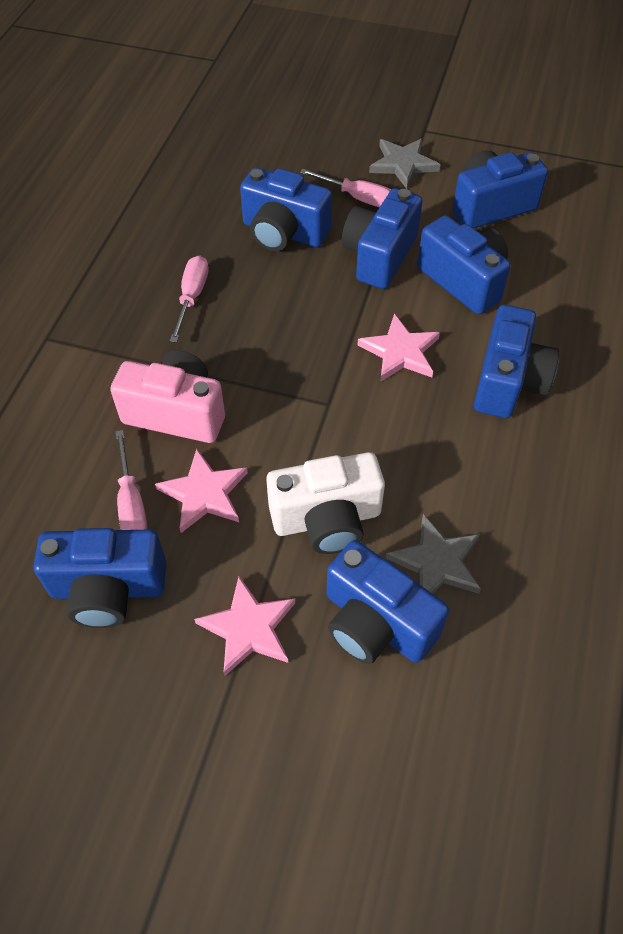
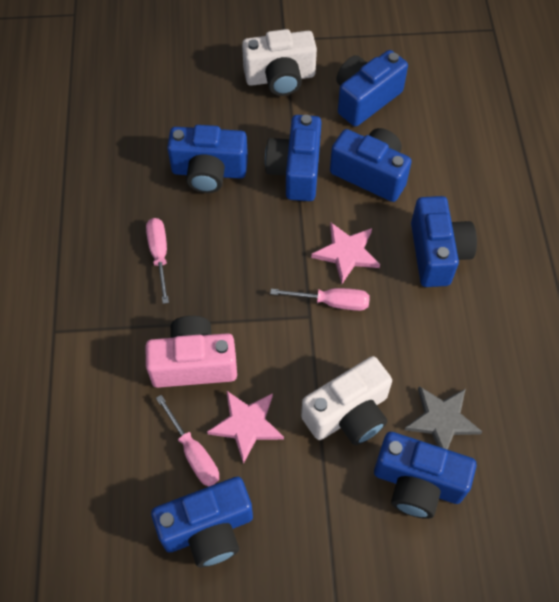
camera: 20 degrees left, 5 degrees up
pink star [194,577,295,676] -> none
pink screwdriver [300,169,391,207] -> pink screwdriver moved to [270,288,370,311]
grey star [369,138,440,189] -> white camera [242,29,317,96]

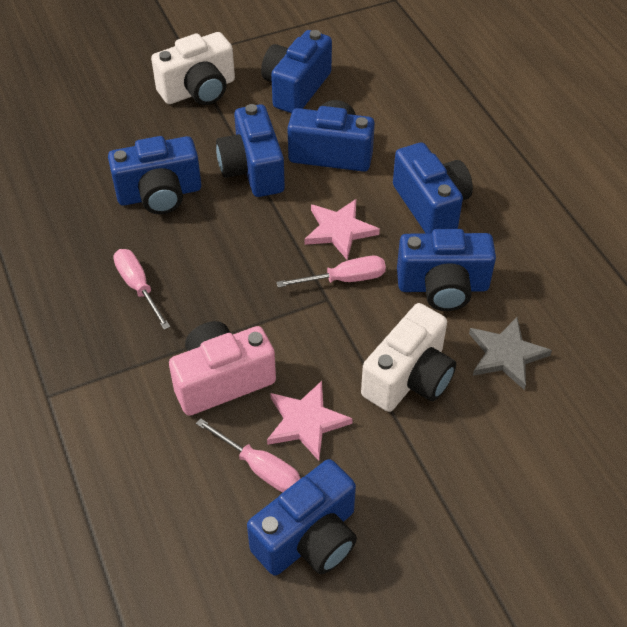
camera: 20 degrees left, 10 degrees down
blue camera [374,432,477,519] -> blue camera moved to [397,229,496,311]

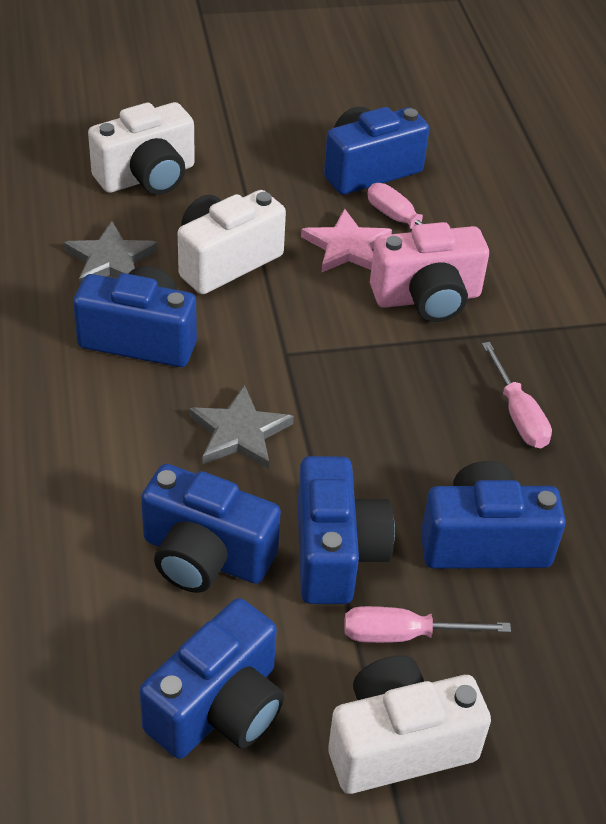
camera: 170 degrees left, 5 degrees down
pink screwdriver [276,256,386,288] -> pink screwdriver moved to [344,606,511,643]
pink star [304,199,380,260] -> grey star [189,385,294,469]
blue camera [393,142,473,233] -> none
none -> white camera [88,102,195,195]

